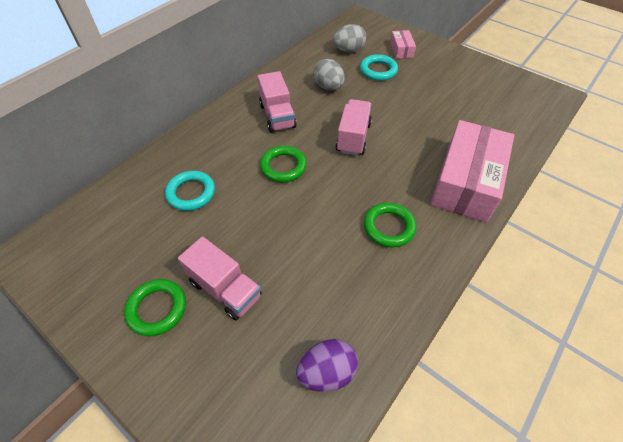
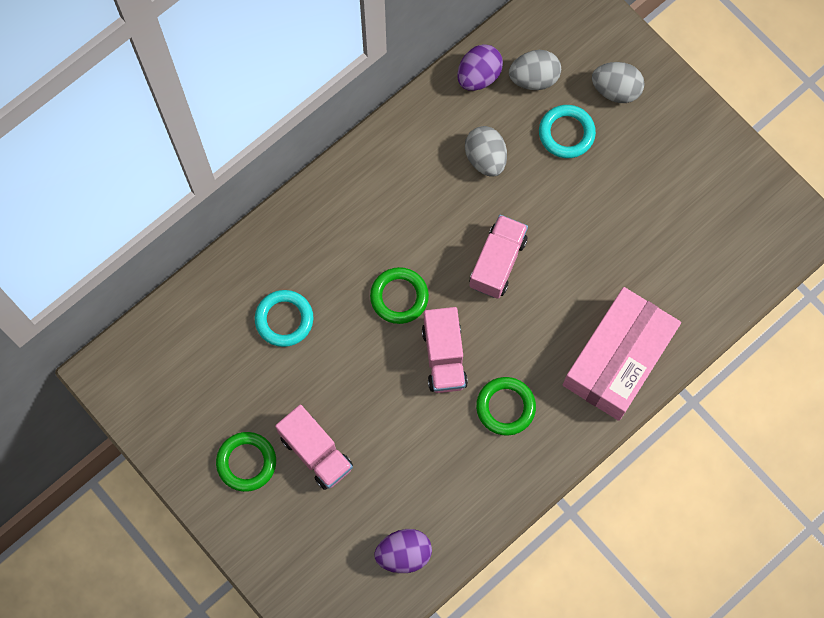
camera: 10 degrees right, 20 degrees up
pink truck [257,71,297,133] -> pink truck moved to [422,307,468,393]
pink box [390,30,416,59] -> grey egg [592,62,645,103]
none -> purple egg [457,44,503,91]

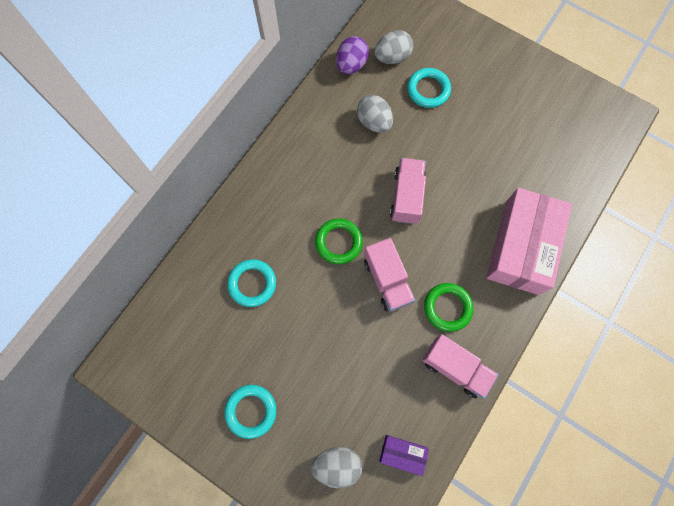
camera: 15 degrees left, 0 degrees up
green ring [216,432,276,492] -> turquoise ring [224,385,276,439]
pink truck [275,405,353,490] -> pink truck moved to [422,334,498,398]
purple egg [374,529,432,573] -> purple box [379,435,429,476]
grey egg [592,62,645,103] -> grey egg moved to [311,447,362,488]

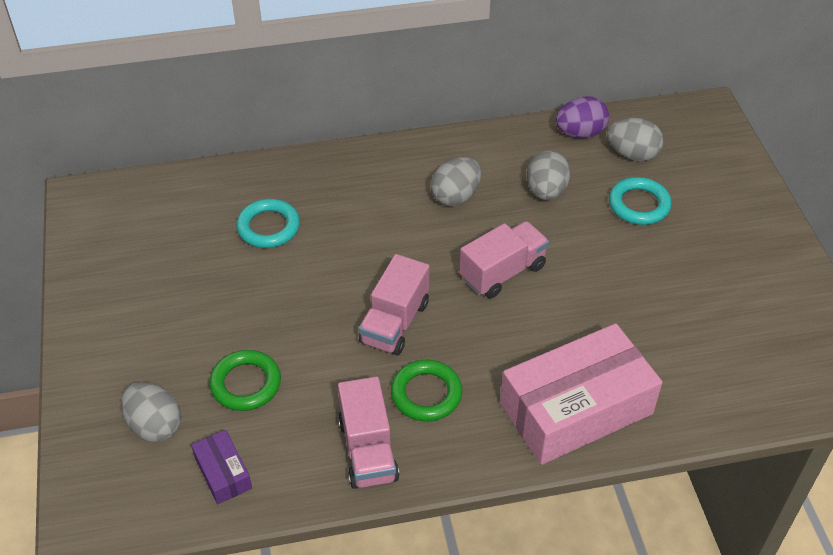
camera: 45 degrees right, 25 degrees down
turquoise ring [224,385,276,439] -> none
green ring [315,219,363,264] -> green ring moved to [209,350,281,411]
none -> grey egg [431,157,481,206]

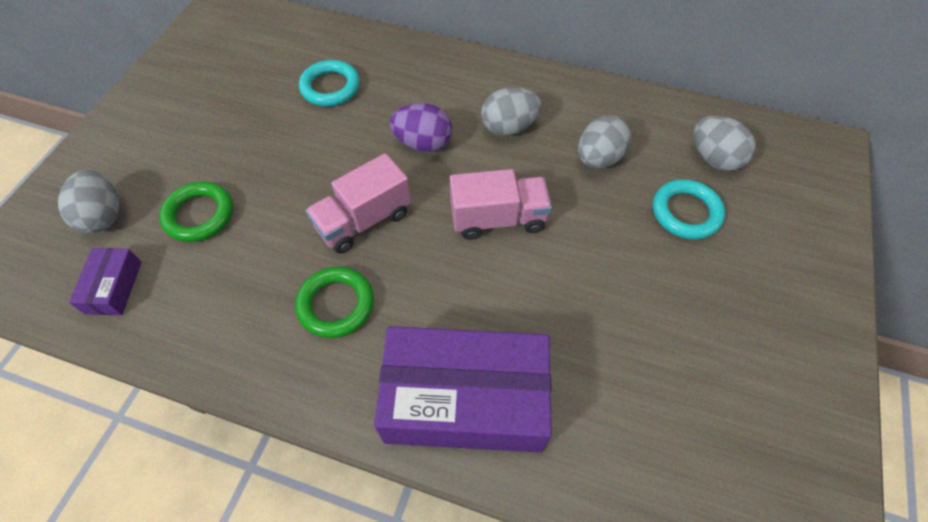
camera: 30 degrees right, 10 degrees up
pink truck [338,376,399,489] -> none
pink box [500,323,663,465] -> purple box [374,326,552,453]
purple egg [556,96,609,138] -> purple egg moved to [390,103,452,152]

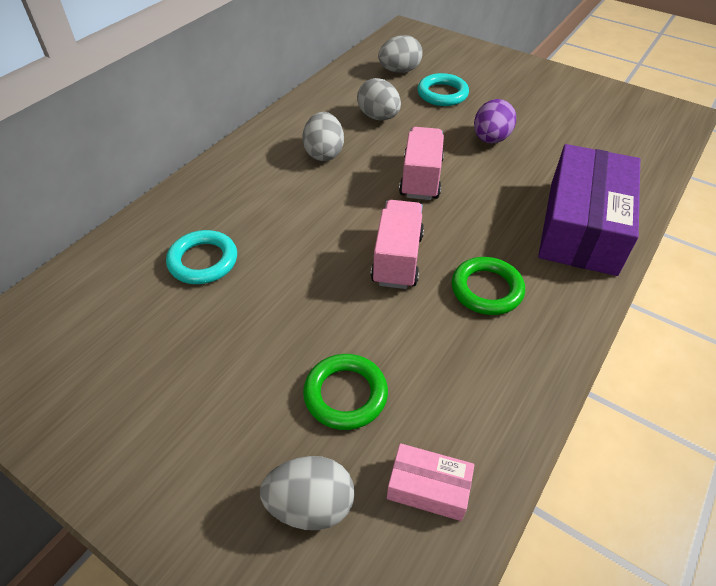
camera: 75 degrees left, 10 degrees down
purple box [69,248,142,315] -> pink box [387,443,474,521]
pink truck [306,153,411,254] -> pink truck turned 150 degrees counterclockwise [371,200,424,289]
purple egg [390,103,452,152] -> purple egg moved to [474,99,516,144]

